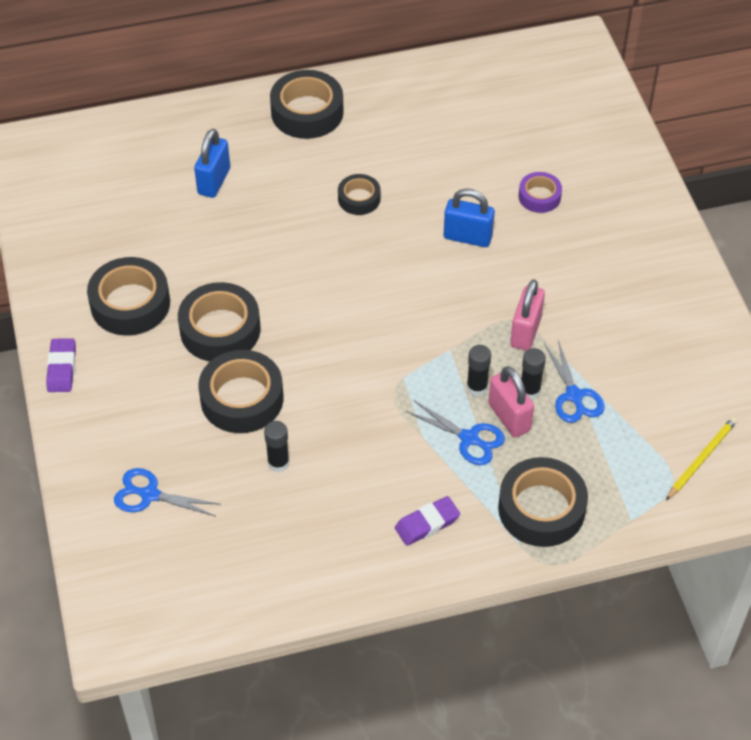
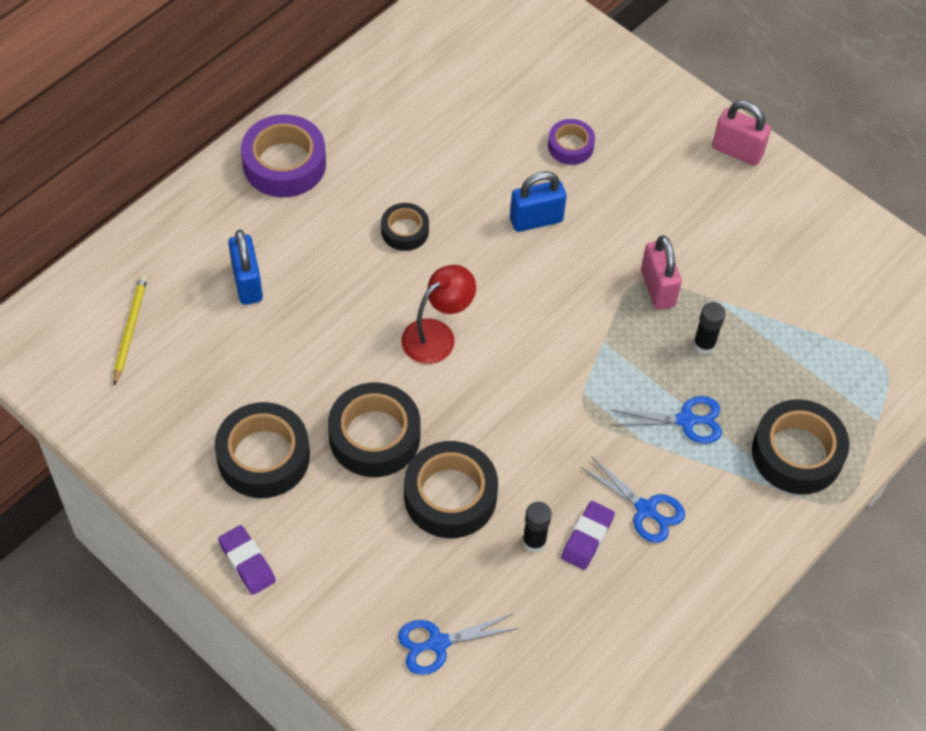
camera: 35 degrees left, 5 degrees up
black tape [270,70,344,139] -> purple tape [241,114,326,197]
purple eraser [395,496,460,546] -> purple eraser moved to [561,501,615,570]
black glue stick [467,345,491,396] -> none
pink padlock [488,366,534,437] -> pink padlock moved to [712,101,771,166]
blue scissors [544,340,605,423] -> blue scissors moved to [581,456,685,543]
yellow pencil [666,417,737,500] -> yellow pencil moved to [114,275,147,386]
none -> red lamp [401,265,476,364]

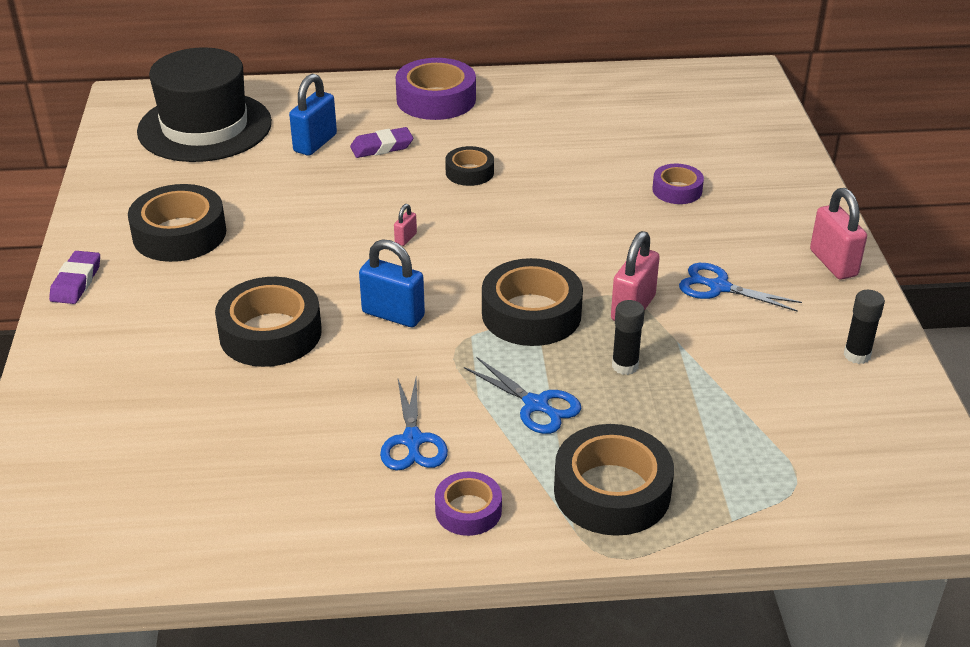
camera: 45 degrees right, 20 degrees down
yellow pencil [114,275,147,386] -> black hat [137,47,272,162]
black tape [328,382,421,477] -> black tape moved to [482,258,583,346]
blue scissors [398,613,519,675] -> blue scissors moved to [679,263,802,312]
red lamp [401,265,476,364] -> pink padlock [394,204,417,246]
blue padlock [510,171,567,232] -> blue padlock moved to [359,239,425,327]
black glue stick [523,502,552,553] -> black glue stick moved to [844,290,885,364]
purple eraser [561,501,615,570] -> purple eraser moved to [350,127,413,158]
none -> purple tape [435,472,502,536]

